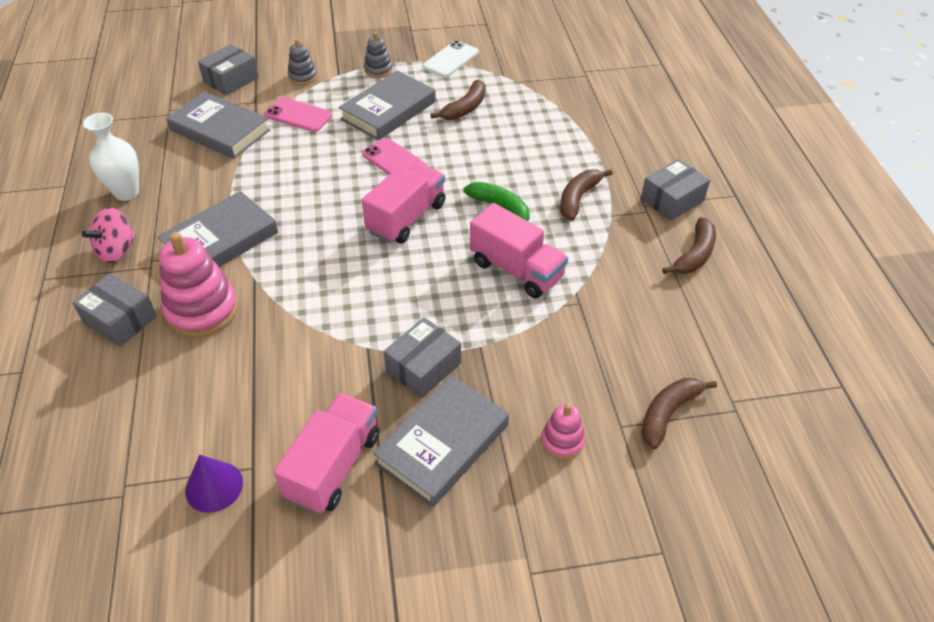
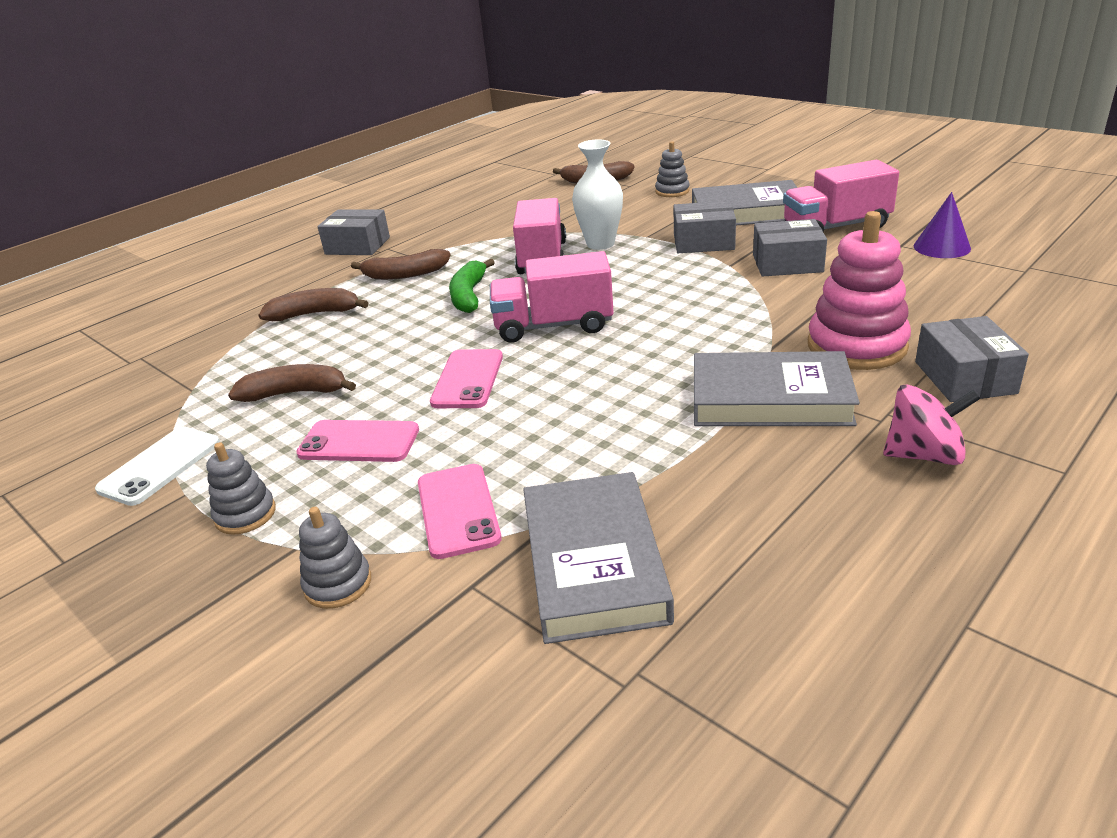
camera: 125 degrees left, 15 degrees down
white vase [83,113,139,201] -> white vase moved to [572,140,623,250]
grey box [198,44,259,96] -> grey box moved to [753,219,827,277]
grey book [339,71,436,140] -> pink phone [296,420,419,462]
white phone [423,40,478,78] -> white phone turned 60 degrees counterclockwise [95,427,220,506]
pink stacking toy [541,403,585,460] -> grey stacking toy [655,141,690,197]
brown banana [662,217,716,274] -> brown banana moved to [258,288,368,321]

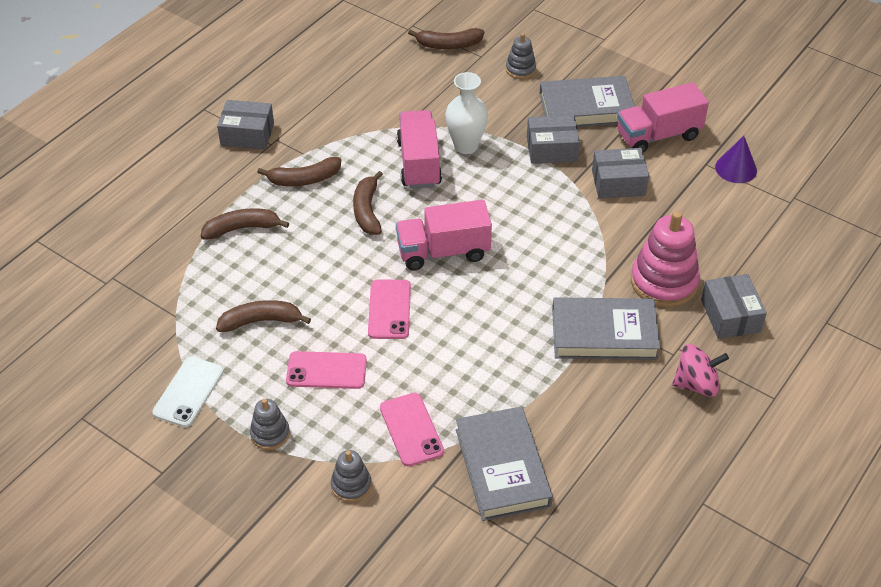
camera: 10 degrees left, 15 degrees up
green banana [449,258,495,313] -> brown banana [353,171,383,235]

